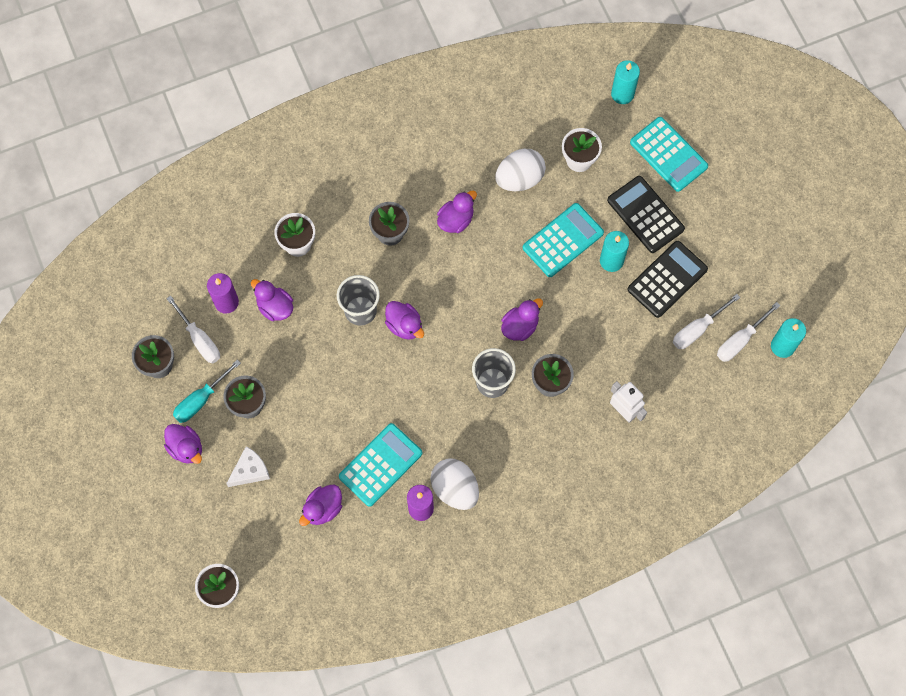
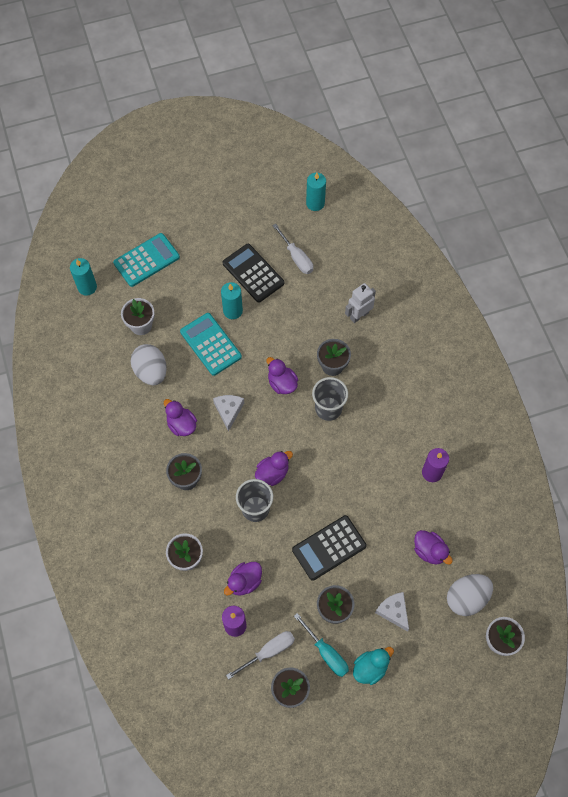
camera: 85 degrees left, 5 degrees down
purple duck [164,424,202,464] -> turquoise duck [353,647,394,685]
turquoise calculator [339,423,422,507] -> none
white egg [430,458,479,510] -> white egg moved to [447,574,493,616]
black calculator [607,176,685,253] -> black calculator moved to [292,515,367,581]
white screwdriver [717,302,781,362] -> none
none -> white cheese [213,395,244,432]

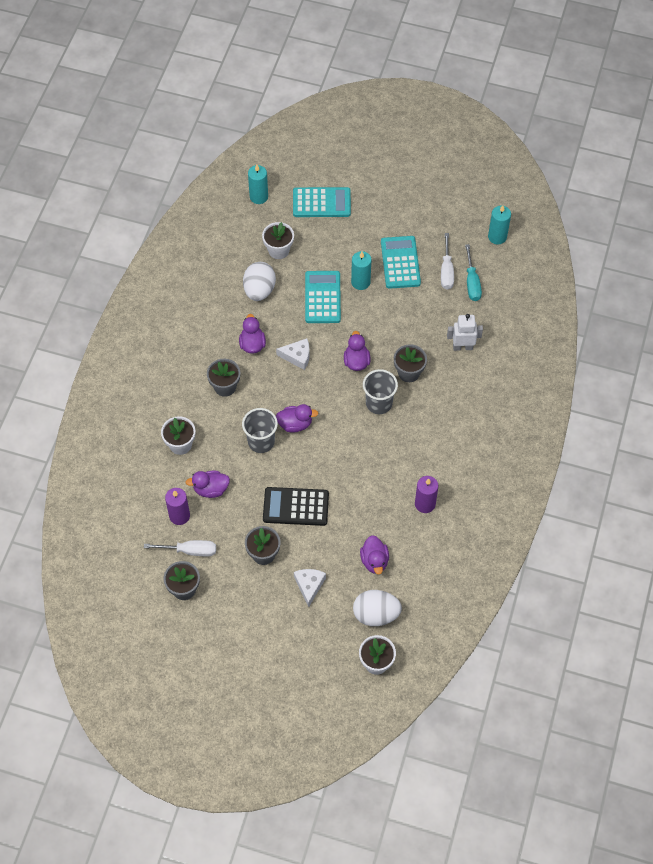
camera: 35 degrees right, 5 degrees down
white cheese [213,395,244,432] -> white cheese turned 60 degrees clockwise [276,338,310,370]
black calculator [223,244,284,302] -> turquoise calculator [381,236,421,289]
turquoise screwdriver [294,613,349,677] -> turquoise screwdriver moved to [465,244,482,301]
turquoise duck [353,647,394,685] -> none

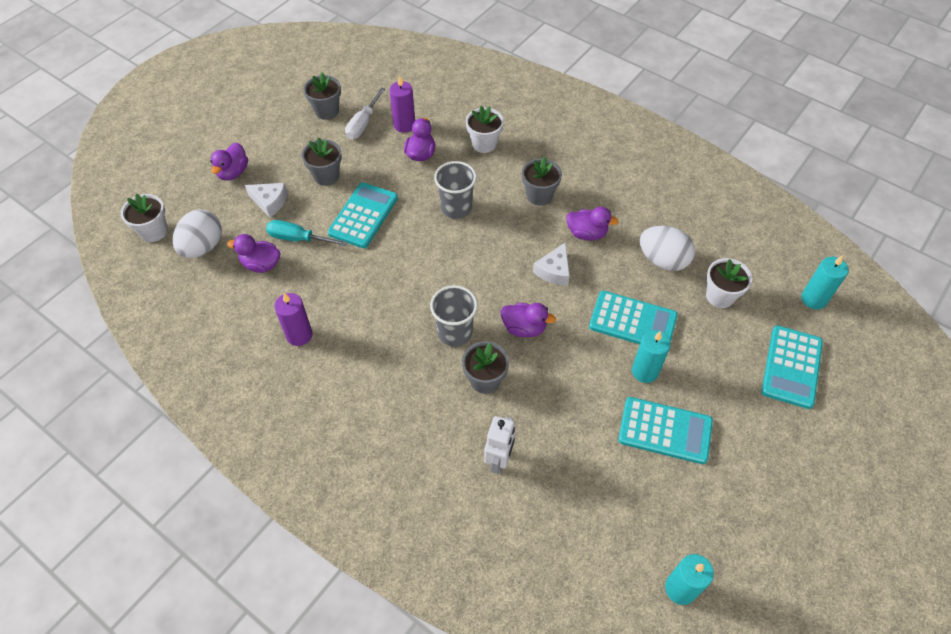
camera: 110 degrees right, 5 degrees down
black calculator [263,487,329,526] -> turquoise calculator [328,182,398,248]
purple duck [276,404,318,433] -> purple duck moved to [210,143,248,180]
white screwdriver [441,233,454,290] -> none
turquoise screwdriver [465,244,482,301] -> turquoise screwdriver moved to [266,220,347,246]

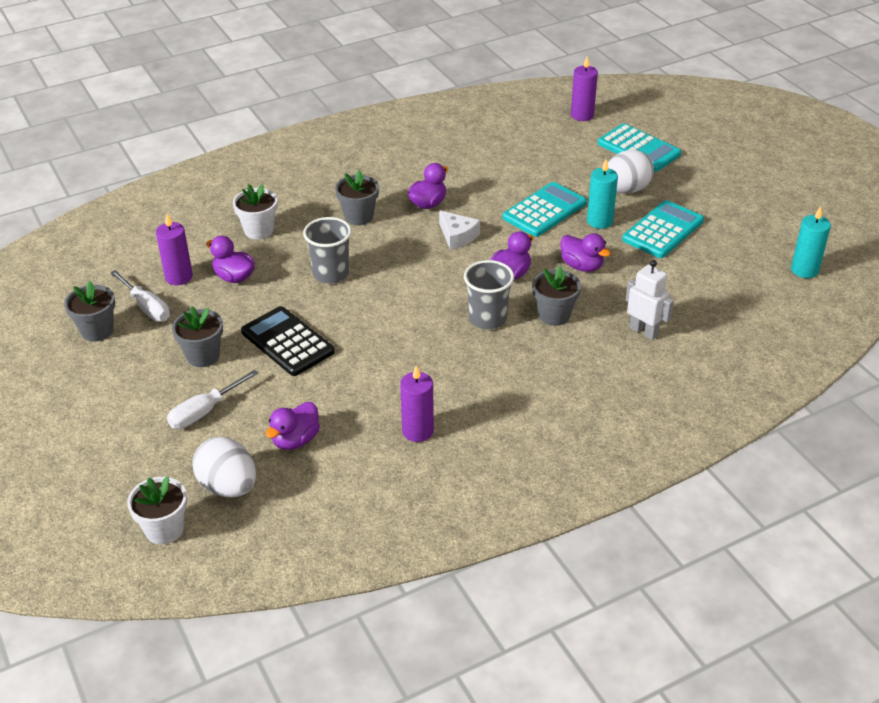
camera: 65 degrees left, 15 degrees down
purple duck [210,143,248,180] -> purple duck moved to [561,233,611,272]
white cheese [245,183,288,218] -> white screwdriver [167,370,259,429]
turquoise screwdriver [266,220,347,246] -> none
turquoise calculator [328,182,398,248] -> black calculator [241,306,335,376]
white egg [640,226,695,271] -> white egg moved to [608,150,654,194]
white flower pot [706,258,752,308] -> none
turquoise candle [801,255,849,310] -> purple candle [571,57,598,121]

